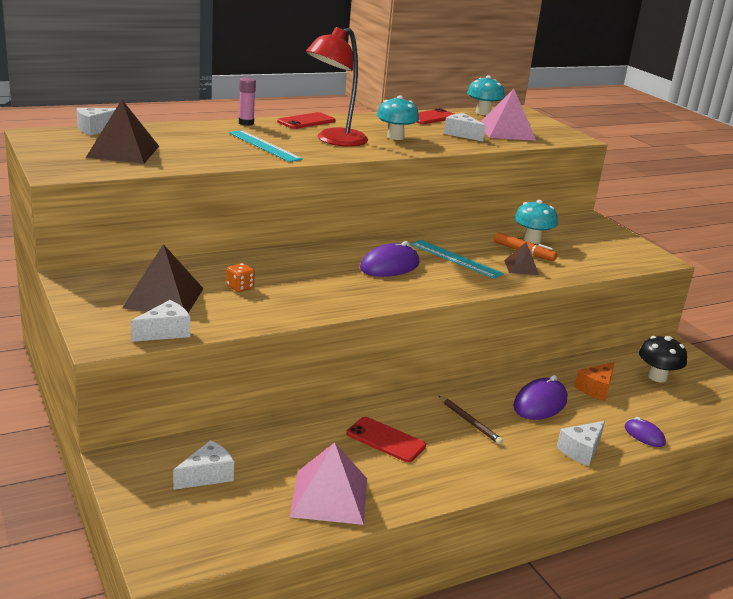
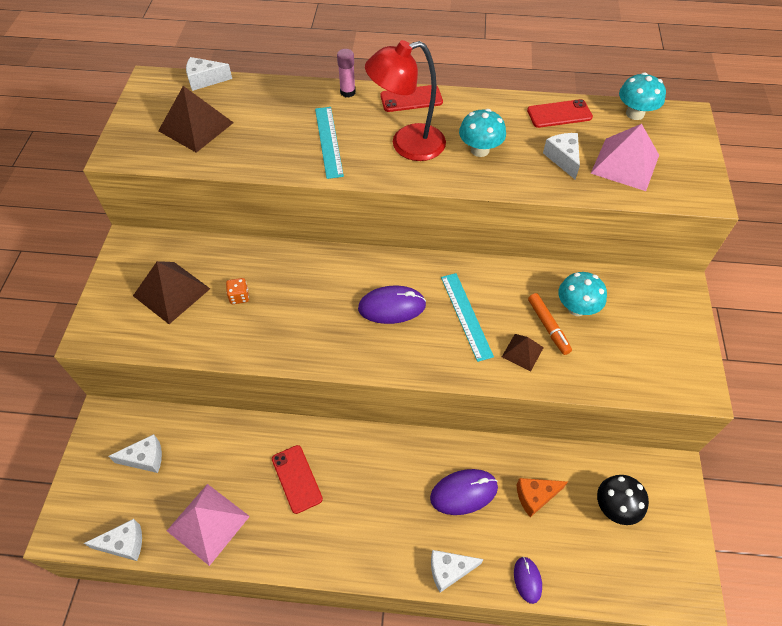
camera: 35 degrees right, 30 degrees up
white cheese [131,300,190,342] -> white cheese moved to [84,519,142,561]
brown pencil [439,396,503,445] -> none

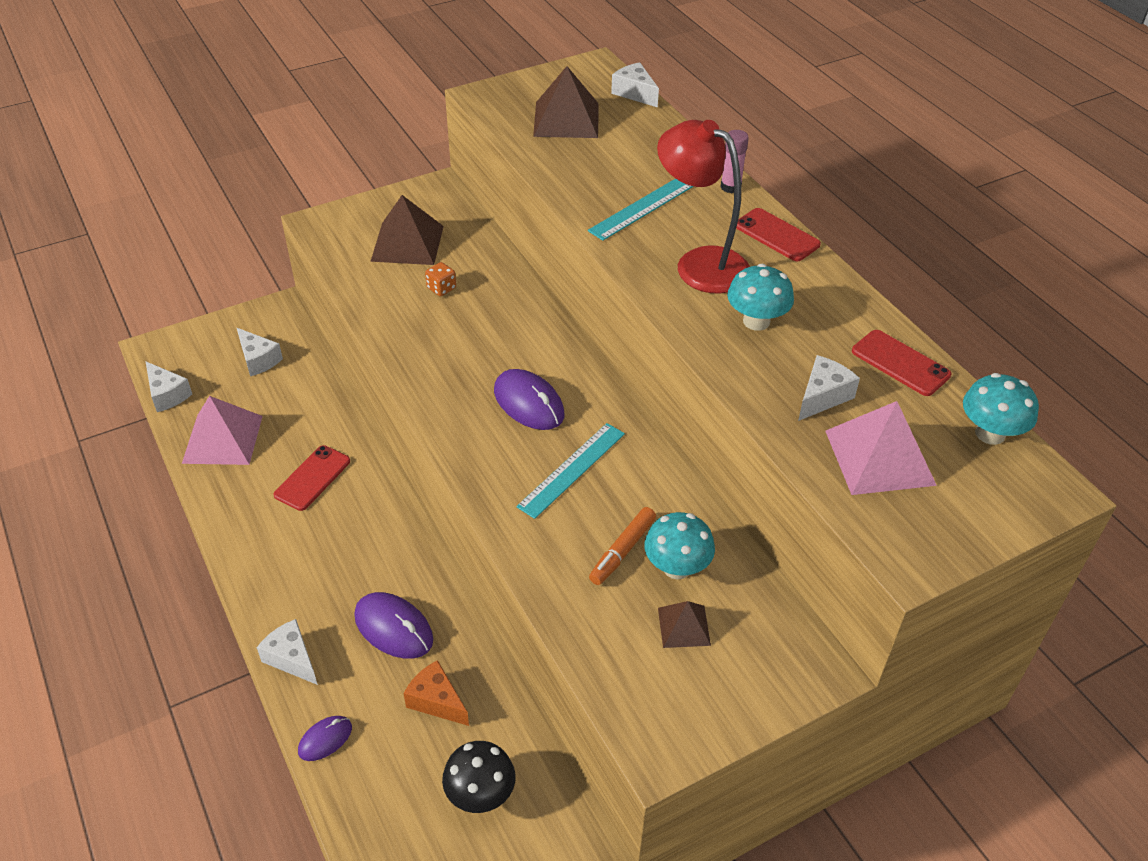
camera: 55 degrees right, 10 degrees down
brown pyramid [502,334,544,372] -> brown pyramid moved to [658,601,711,648]

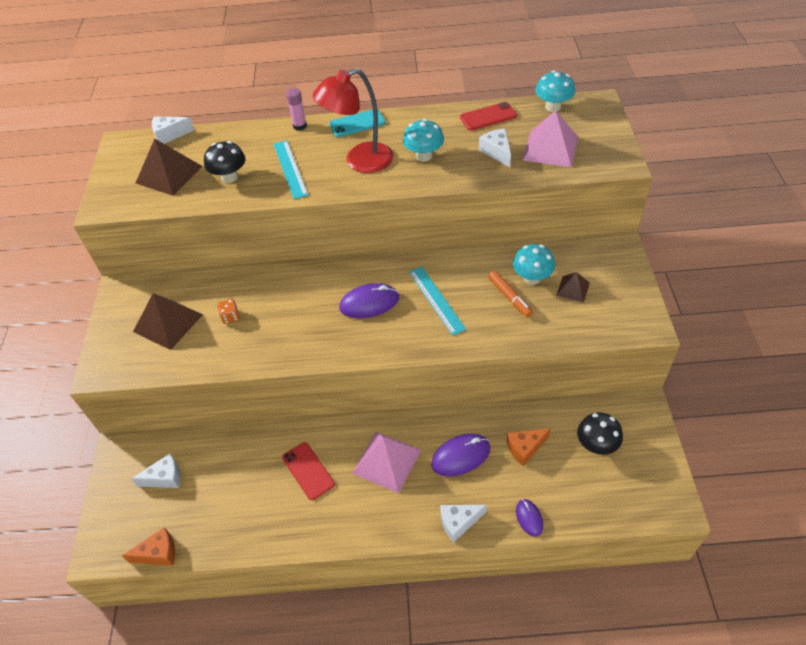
camera: 60 degrees left, 5 degrees up
white cheese [145,361,192,412] -> orange cheese [122,527,175,566]
pink pyramid [182,396,263,465] -> pink pyramid moved to [352,432,421,493]
red phone [736,208,821,261] -> turquoise phone [329,109,385,137]
none -> black mushroom [204,141,245,183]

